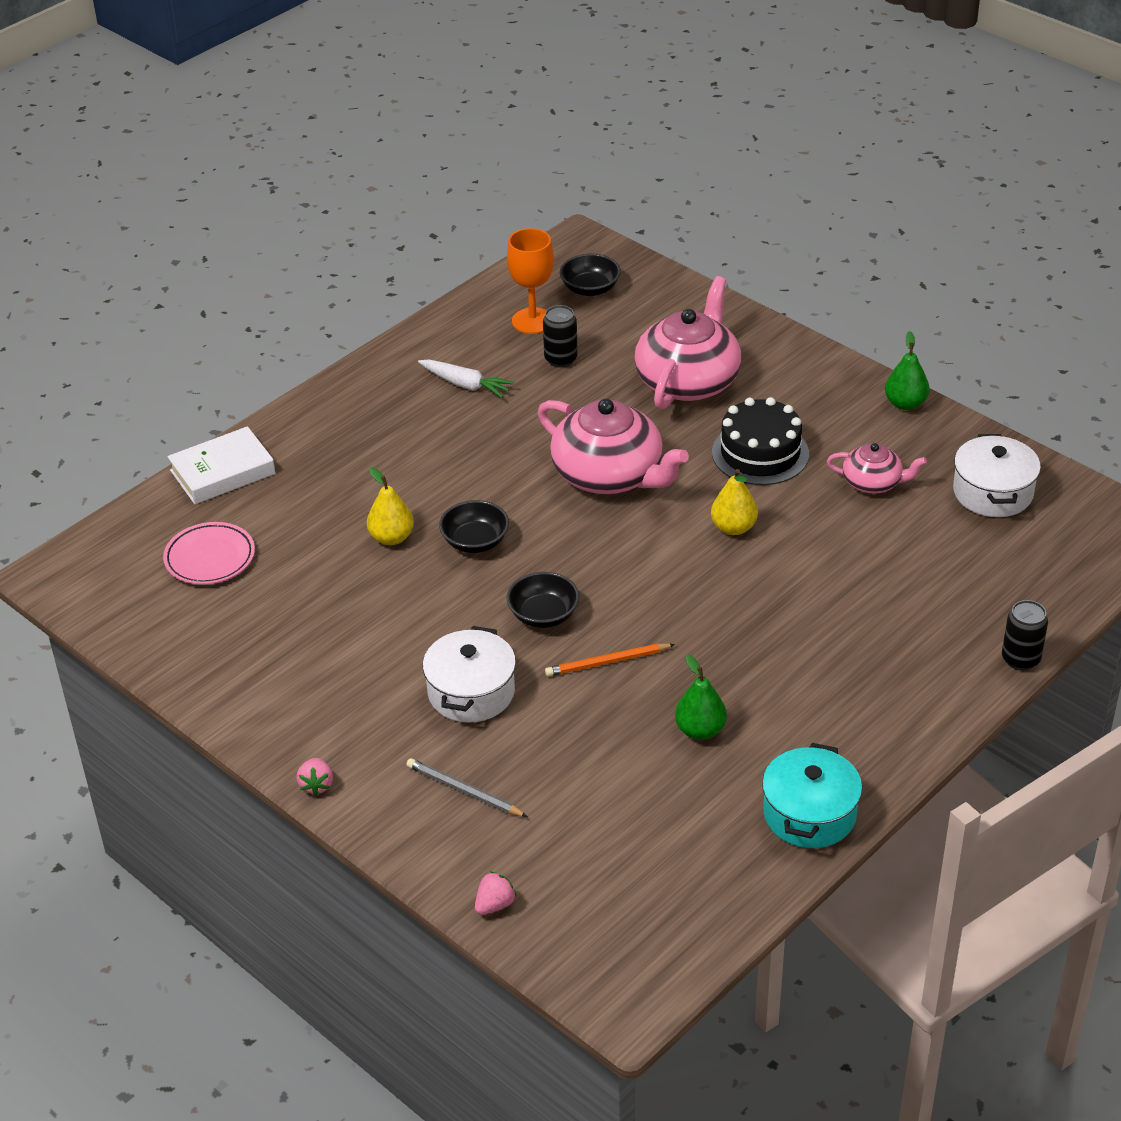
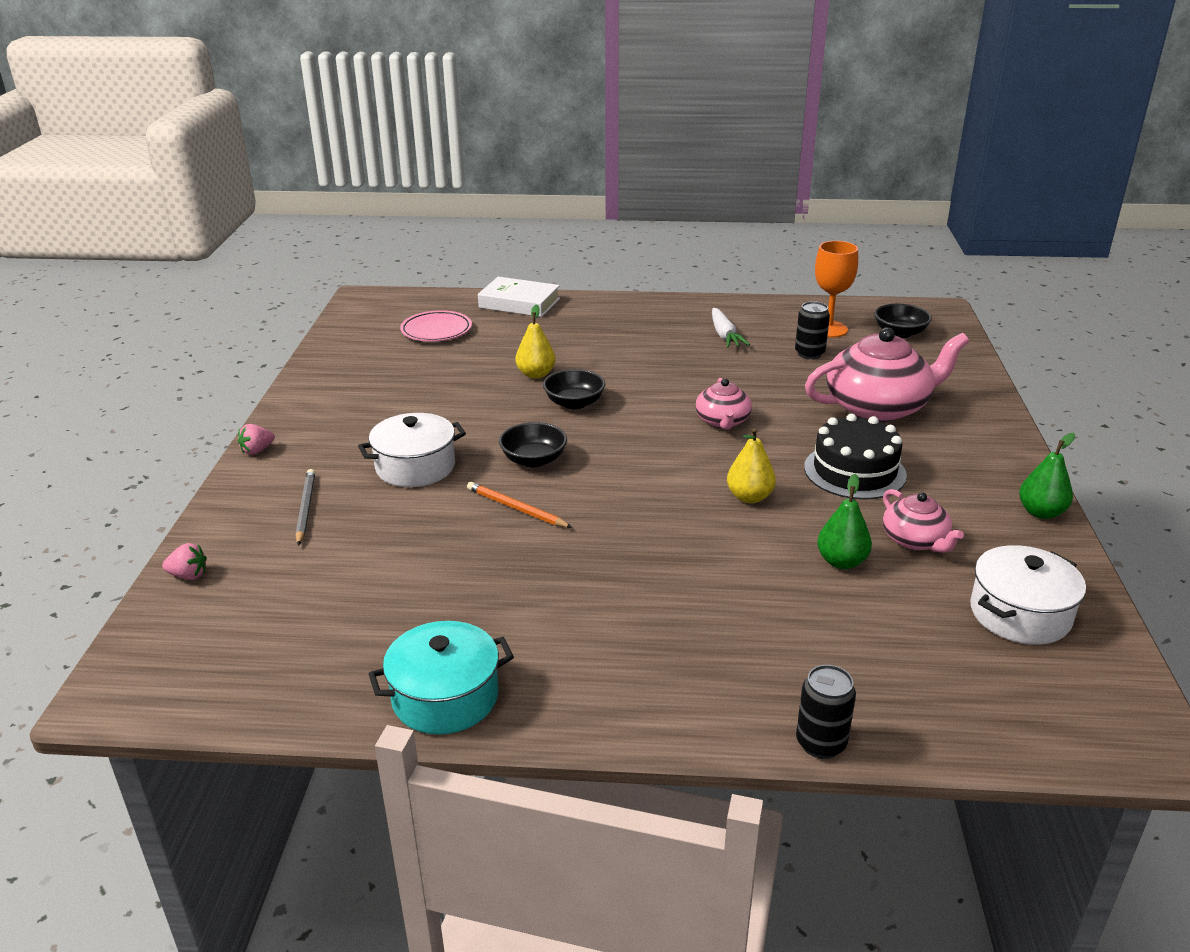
camera: 50 degrees right, 10 degrees down
pink teapot [537,399,689,494] -> pink teapot [696,378,752,430], size x0.53
green pear [675,655,727,740] -> green pear moved to [817,474,872,569]

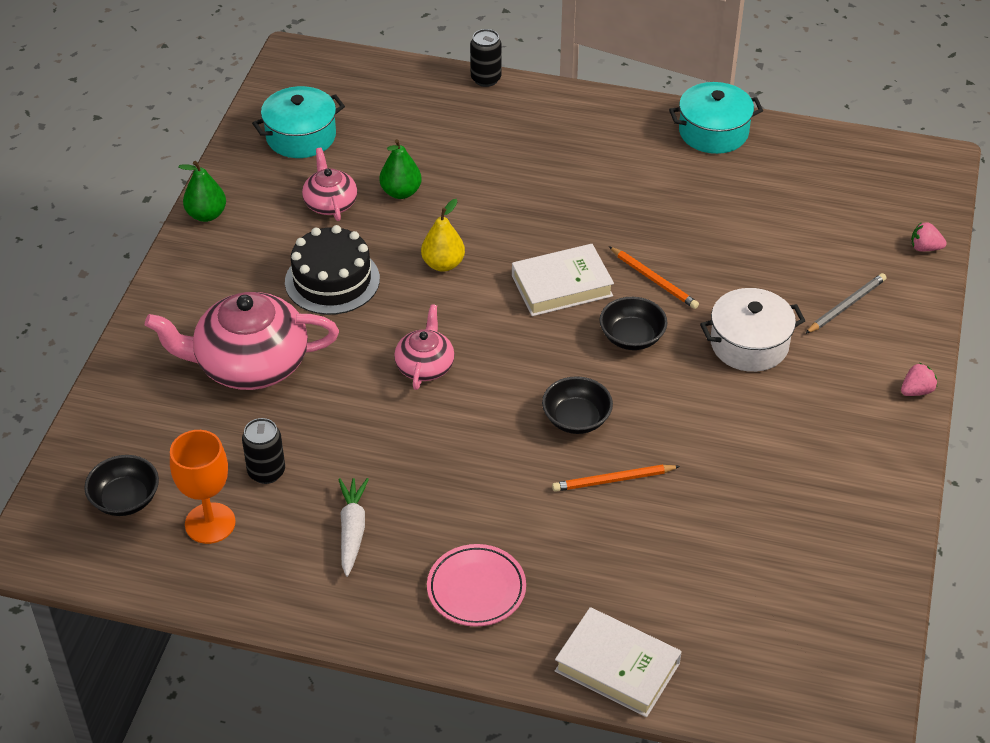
camera: 170 degrees left, 15 degrees up
grey pencil [295,469,315,546] -> grey pencil turned 135 degrees counterclockwise [805,273,887,334]
pink plate [400,310,472,342] -> pink plate moved to [427,544,526,627]
yellow pear [515,304,556,379] -> orange pencil [552,465,680,492]
white pot [970,545,1086,645] -> turquoise pot [252,86,345,158]
none -> white book [512,244,614,316]

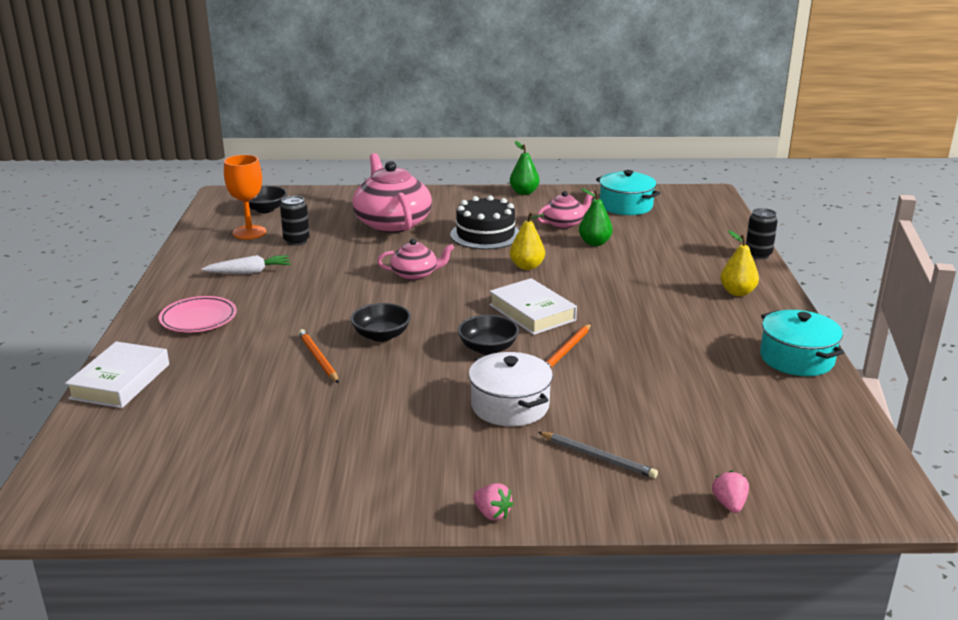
camera: 75 degrees right, 20 degrees down
none -> yellow pear [720,230,759,296]

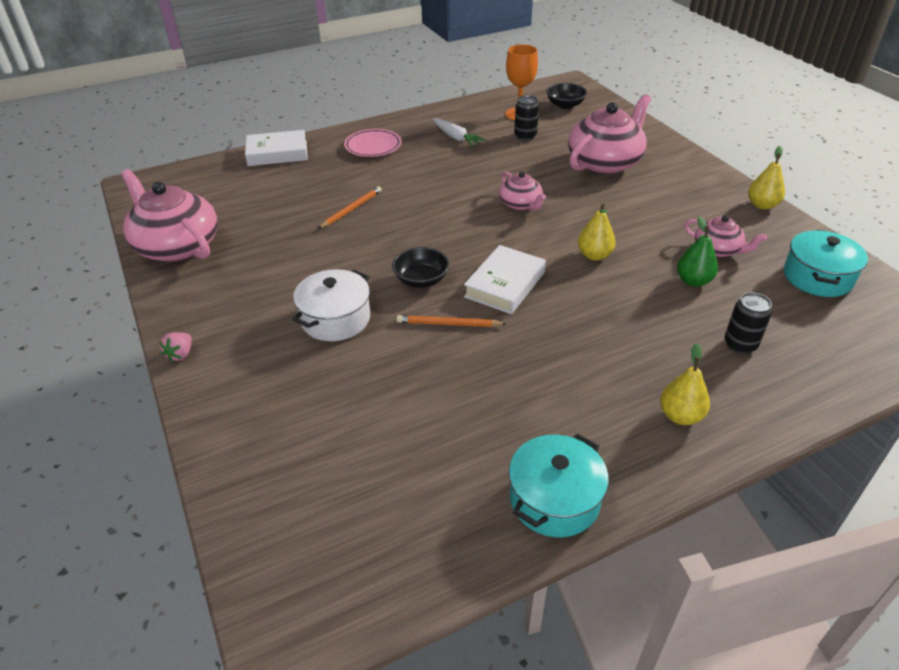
camera: 65 degrees right, 15 degrees up
black bowl [351,303,411,342] -> none
black cake [450,195,519,250] -> none
green pear [510,141,539,195] -> yellow pear [748,146,785,210]
grey pencil [538,432,658,478] -> none
pink strawberry [712,471,749,513] -> none
black can [746,208,778,259] -> black can moved to [724,292,772,354]
none -> pink teapot [121,169,218,262]

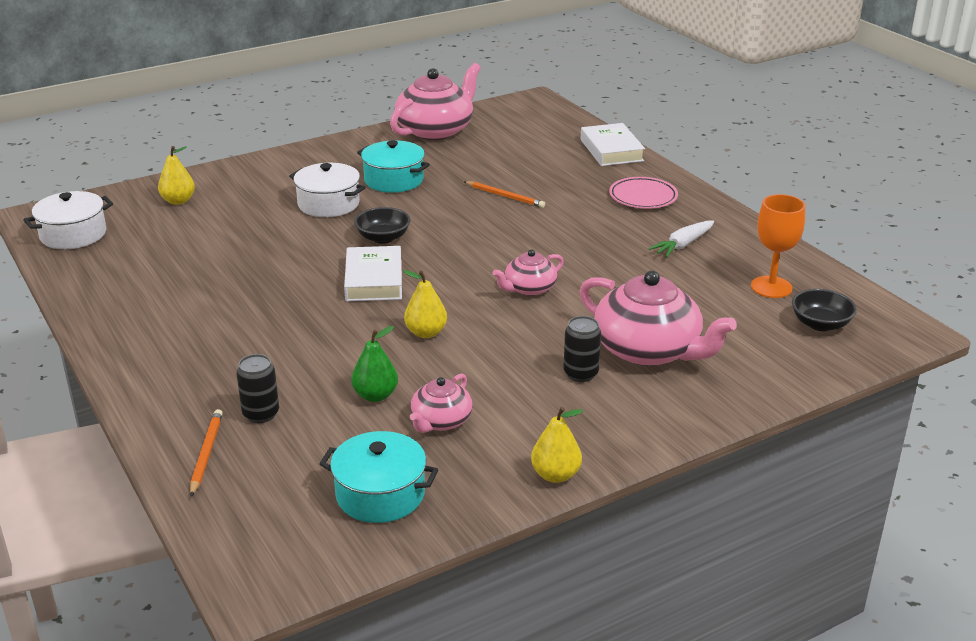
camera: 85 degrees right, 10 degrees down
pink strawberry [159,332,192,362] -> none
orange pencil [396,315,506,327] -> orange pencil moved to [190,409,223,496]
white book [464,245,546,314] -> white book turned 60 degrees clockwise [344,246,402,302]
turquoise pot [509,434,609,538] -> turquoise pot moved to [357,140,430,193]
black can [514,95,539,141] -> black can moved to [563,316,601,382]
yellow pear [660,343,710,425] -> yellow pear moved to [158,146,195,205]
none -> white pot [23,191,113,249]

